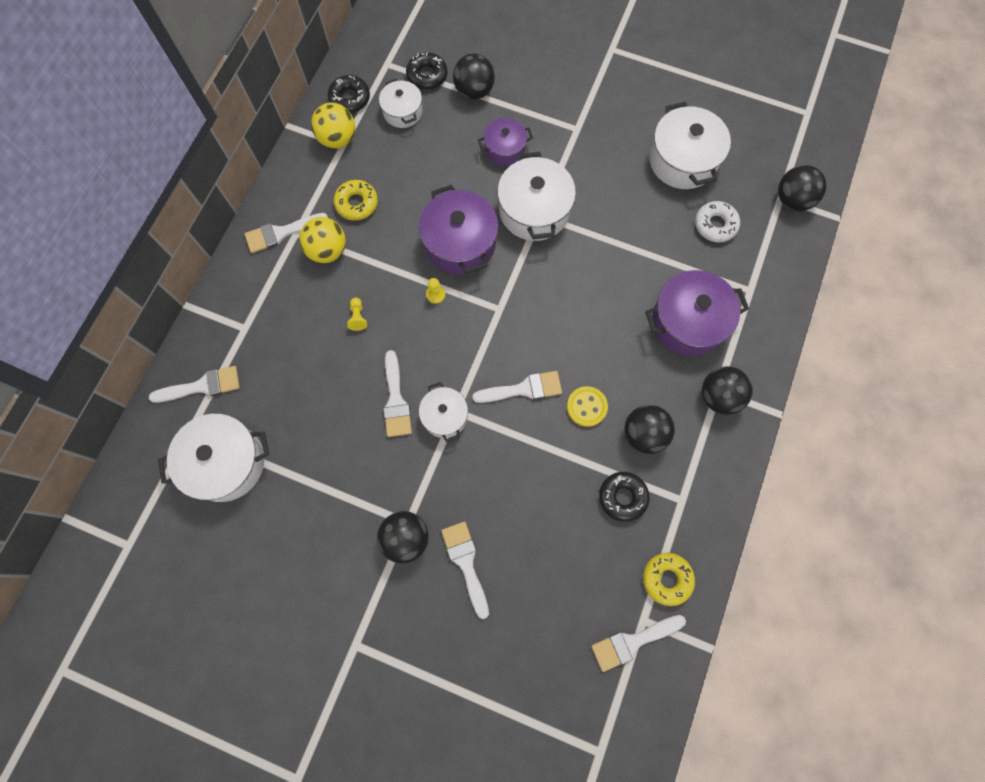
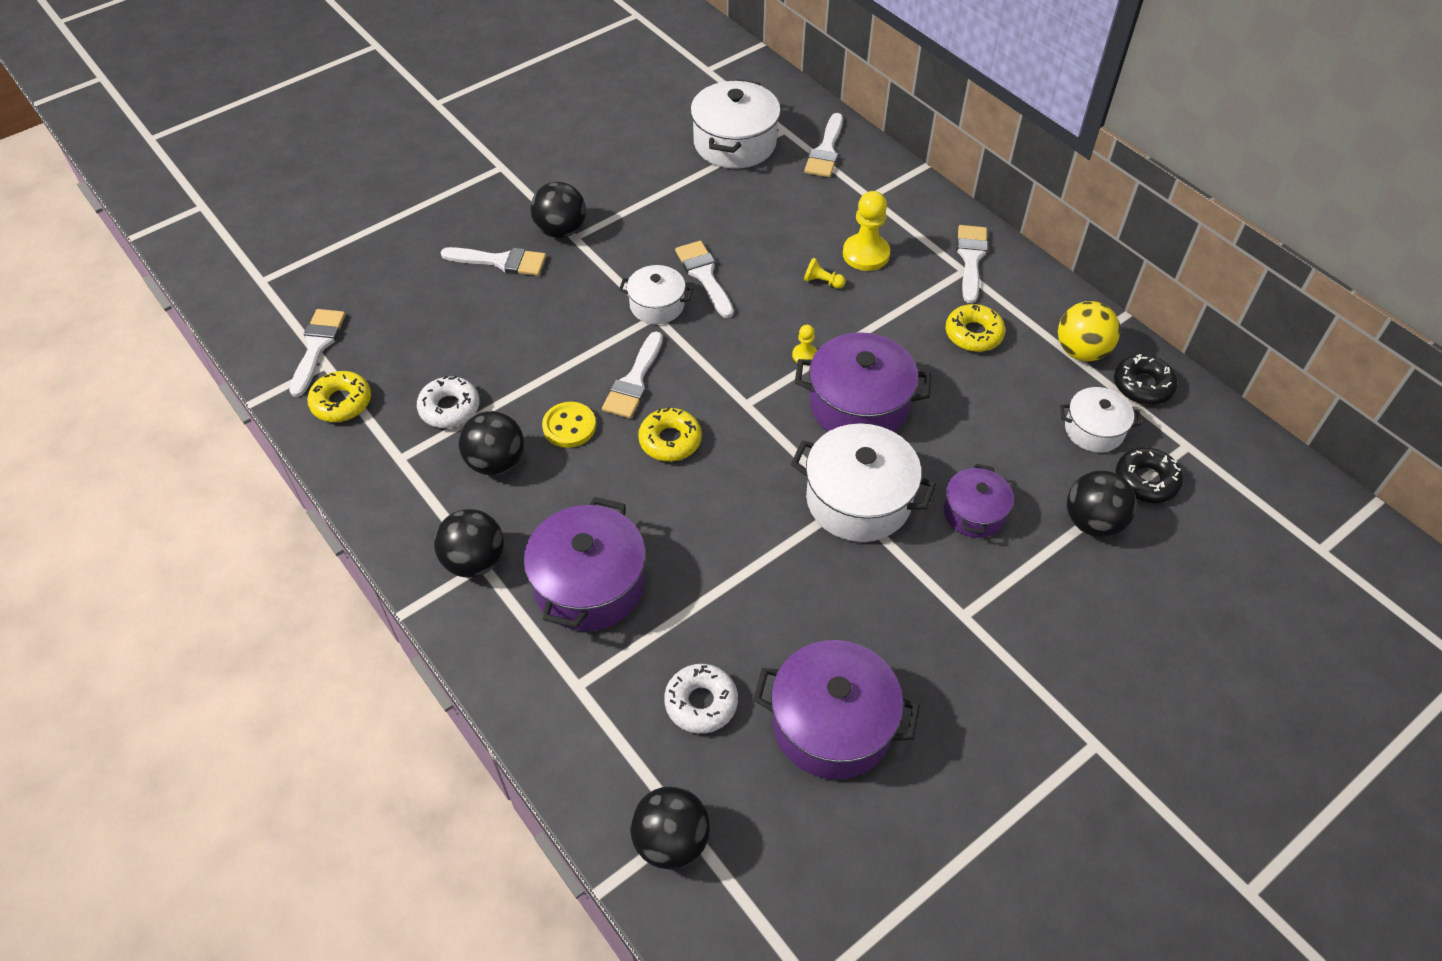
camera: 120 degrees right, 20 degrees down
yellow ball [299,217,346,263] -> none
white brush [383,350,412,437] -> white brush turned 45 degrees clockwise [675,241,734,318]
black donut [599,472,649,522] -> white donut [417,375,480,428]
white pot [649,102,731,189] -> purple pot [753,640,920,779]
none -> yellow donut [638,407,702,462]
none -> yellow pawn [843,191,890,271]

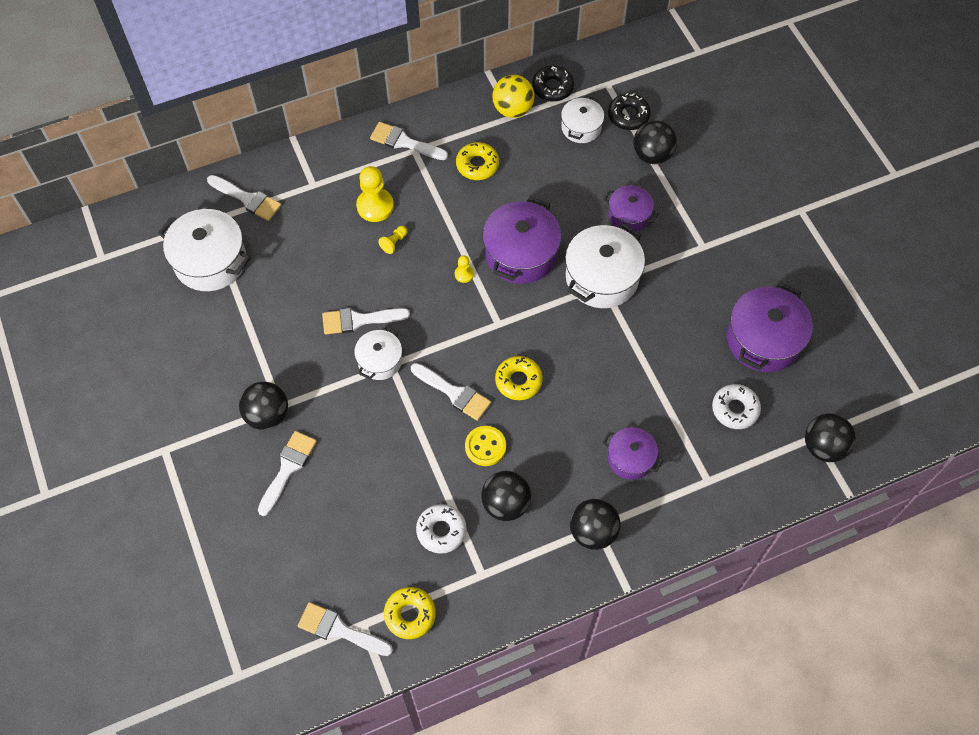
camera: 75 degrees left, 10 degrees up
purple pot [524,497,646,631] -> purple pot [602,427,663,480], size x0.59

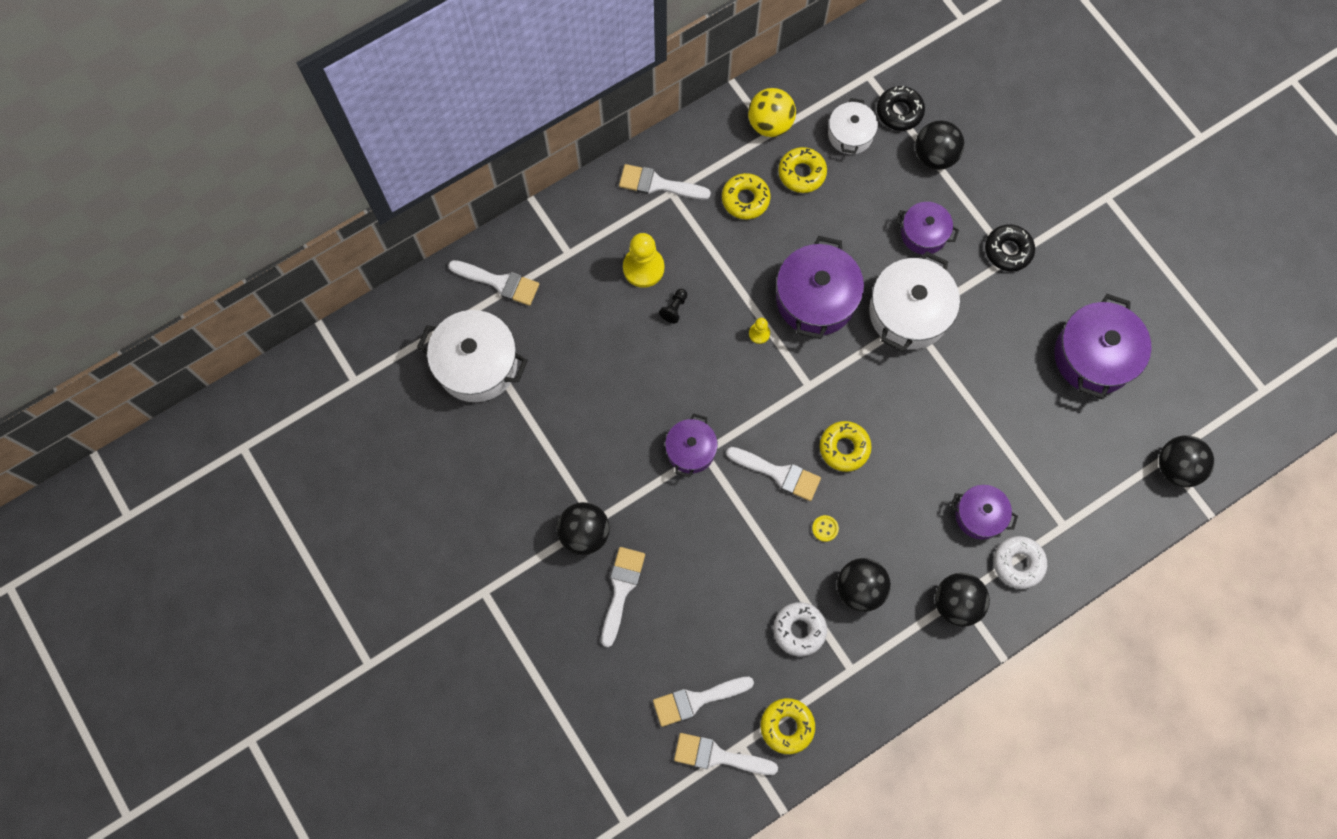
camera: 10 degrees left, 10 degrees up
white brush [322,308,410,335] -> white brush moved to [653,677,754,727]
white pot [354,327,402,380] -> purple pot [665,413,718,478]
yellow pawn [378,226,408,254] -> black pawn [659,289,687,323]
yellow button [465,426,506,466] -> yellow button [812,515,839,542], size x0.59
black donut [532,66,574,102] -> black donut moved to [985,225,1035,271]
white donut [712,384,761,429] -> white donut moved to [994,536,1047,589]
none -> yellow donut [778,147,827,193]

